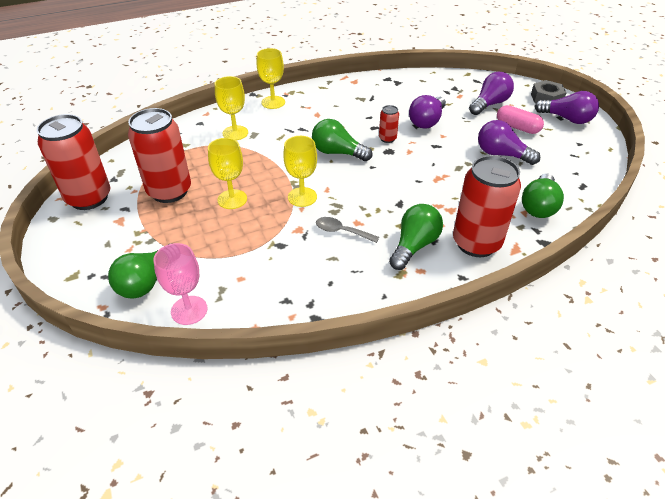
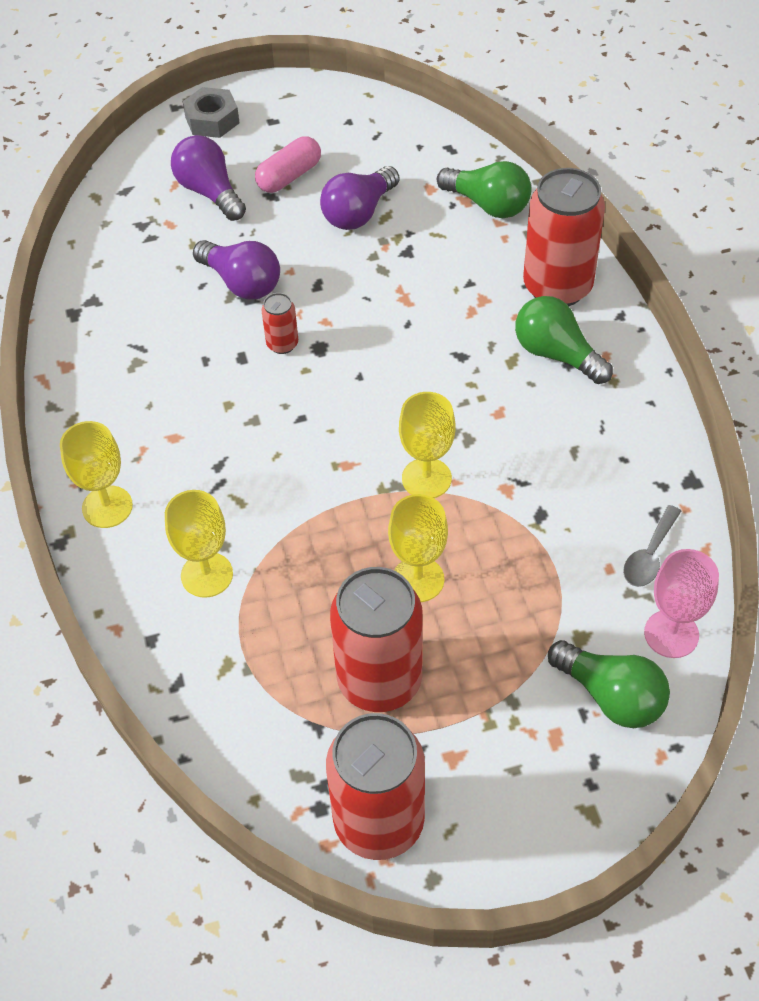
camera: 80 degrees left, 10 degrees up
green light bulb [312,119,372,161] -> none
grey spoon [316,217,379,243] -> grey spoon moved to [623,505,681,587]
purple light bulb [535,91,599,124] -> none

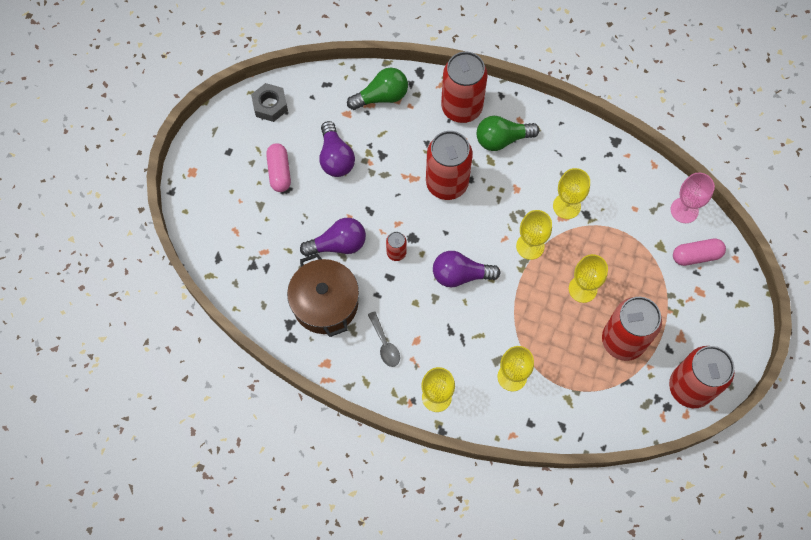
camera: 55 degrees left, 15 degrees up
purple light bulb [171,135,246,221] -> purple light bulb moved to [433,251,500,287]
grey nut [183,87,240,138] -> grey nut moved to [251,83,288,122]
green light bulb [548,640,670,728] -> pink capsule [673,239,726,266]
grey spoon [623,505,681,587] -> grey spoon moved to [368,311,400,367]
none -> brown pot [287,253,359,337]
none -> red can [426,131,473,200]
none -> yellow goblet [553,168,590,219]

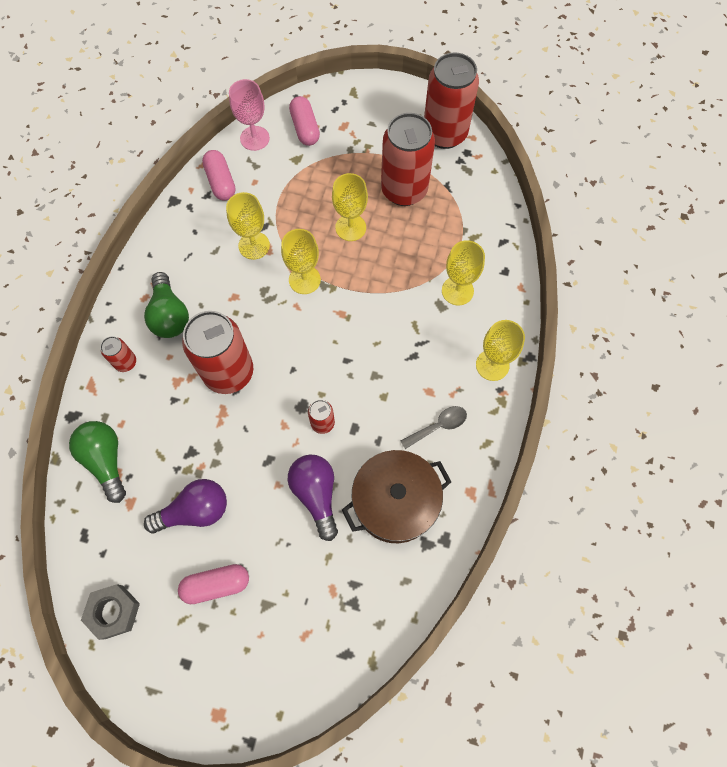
camera: 95 degrees left, 0 degrees up
purple light bulb [433,251,500,287] -> none
red can [441,52,488,123] -> red can [100,336,136,372], size x0.45
none -> pink capsule [202,150,235,201]

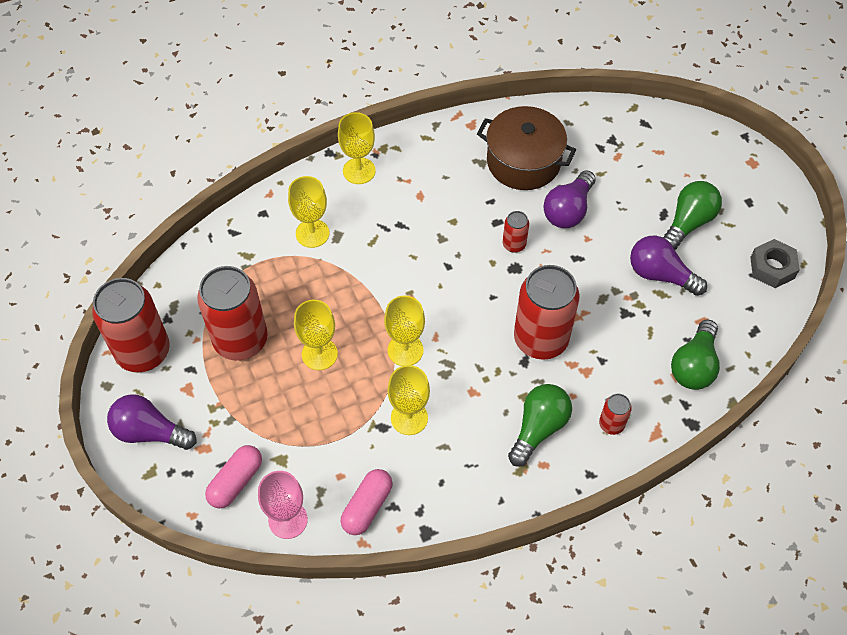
camera: 130 degrees left, 10 degrees down
pink capsule [178,564,249,604] -> green light bulb [663,181,722,250]
grey spoon [401,406,467,449] -> none
none -> purple light bulb [107,394,196,450]

